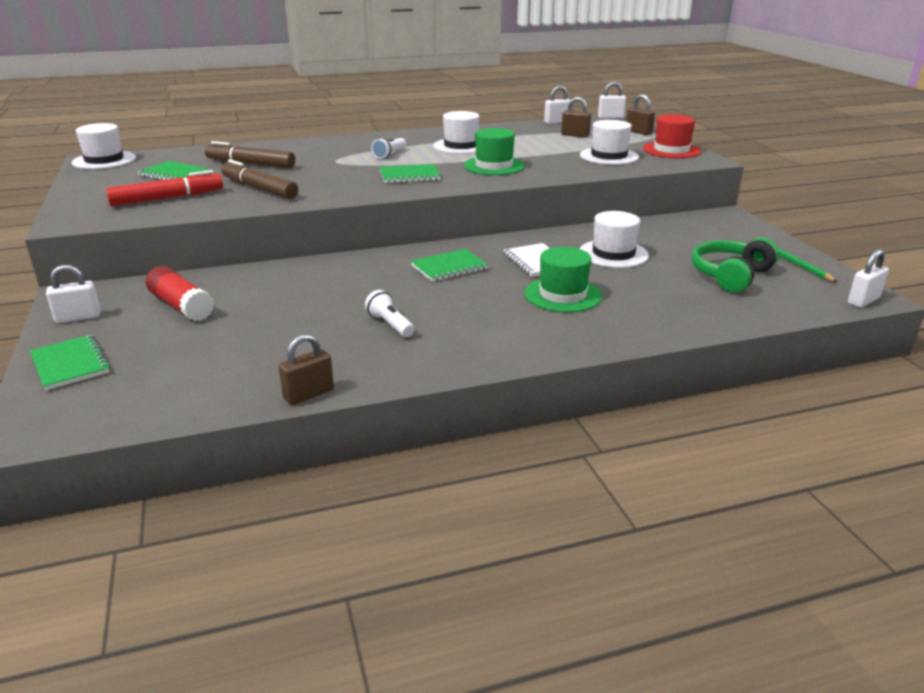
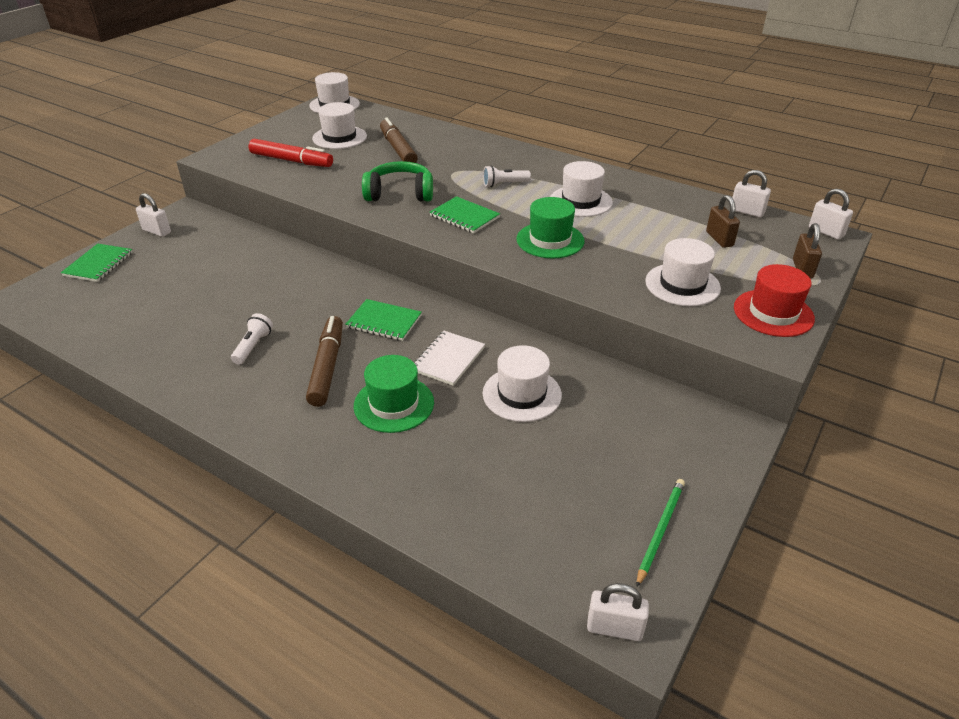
camera: 50 degrees right, 10 degrees up
green notebook [137,161,209,180] -> white hat [312,102,367,149]
red glue stick [146,266,214,321] -> none
brown marker [221,159,298,199] -> brown marker moved to [306,316,343,407]
brown padlock [279,334,334,405] -> none
green headphones [692,237,779,293] -> green headphones moved to [362,161,433,201]

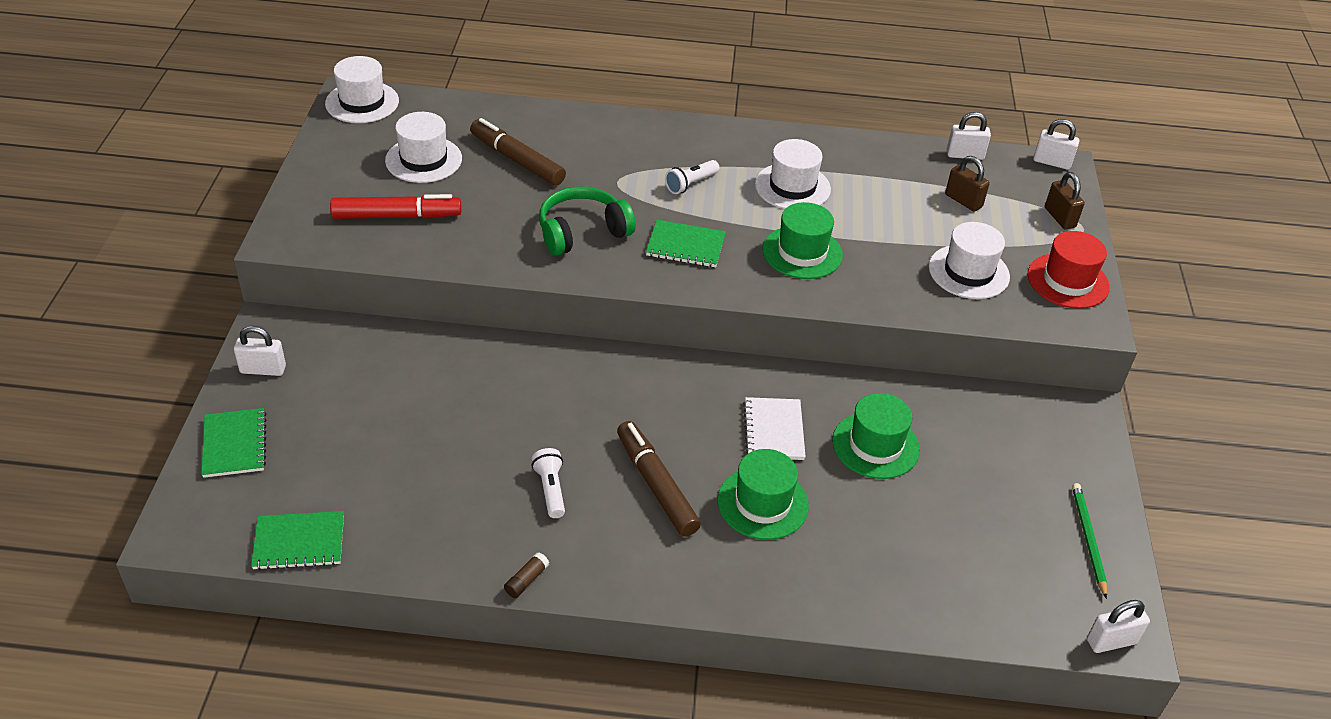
camera: 30 degrees left, 5 degrees up
green notebook [345,299,422,341] -> green notebook moved to [251,511,344,570]
white hat [483,345,562,422] -> green hat [832,393,920,479]
none -> brown glue stick [504,552,549,598]

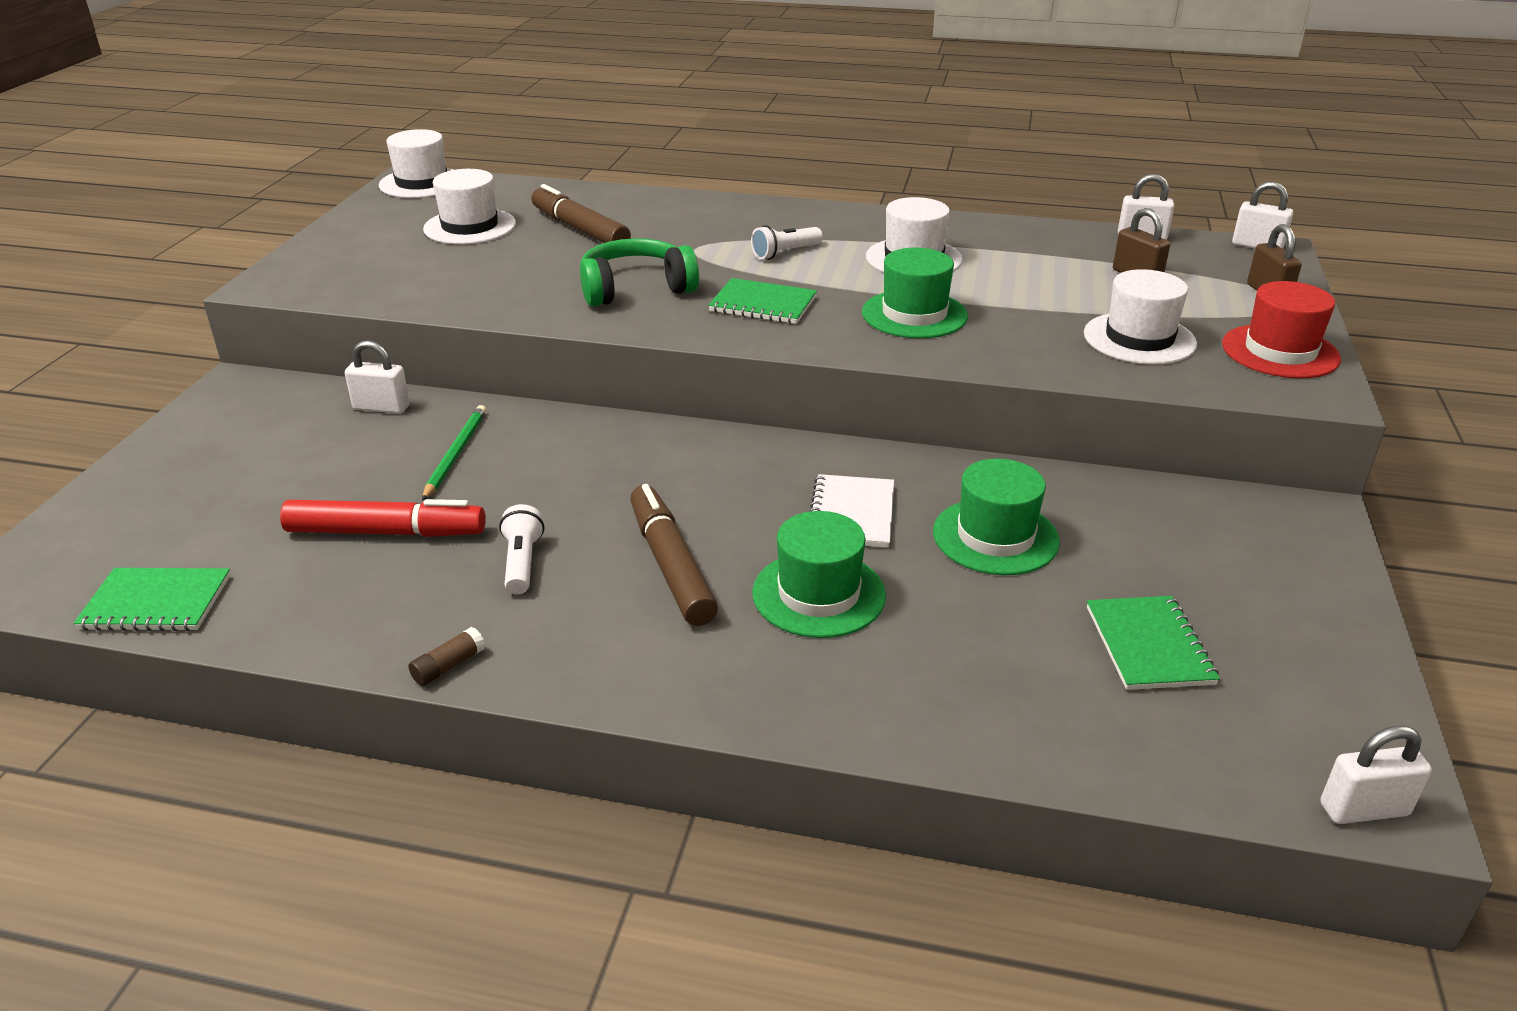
camera: 10 degrees right, 10 degrees down
green notebook [201,408,266,478] -> green notebook moved to [1087,596,1220,690]
white padlock [234,326,286,376] -> white padlock moved to [345,340,410,414]
red marker [330,194,461,219] -> red marker moved to [280,499,486,537]
green pencil [1072,483,1107,599] -> green pencil moved to [422,405,487,501]

